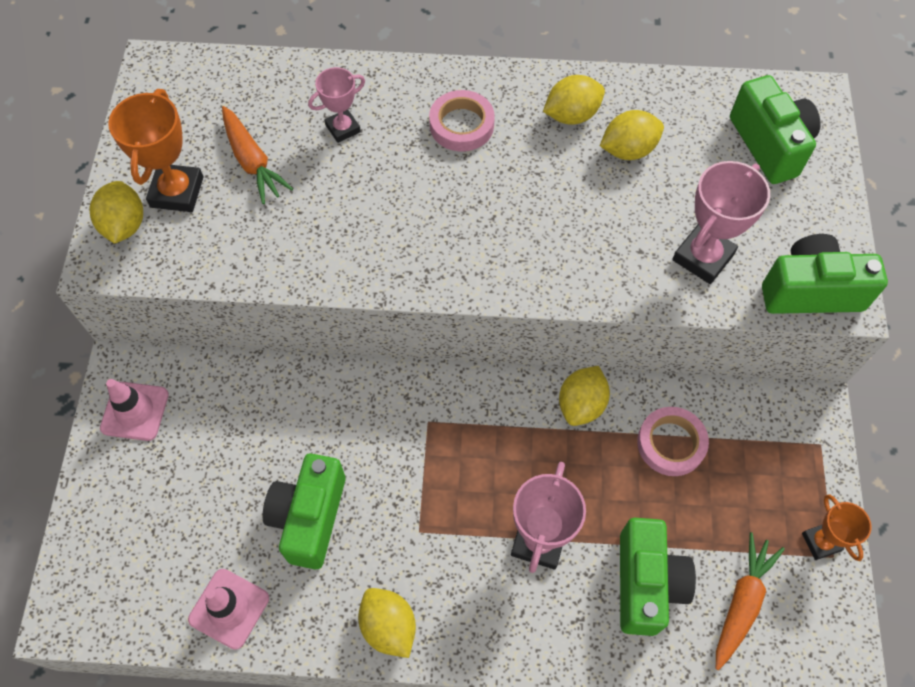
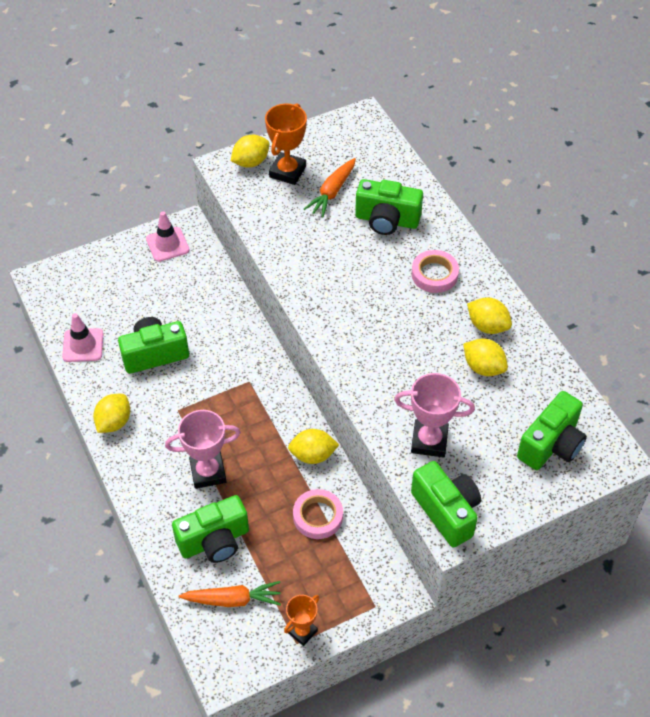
camera: 60 degrees right, 10 degrees down
orange trophy [108,89,203,212] -> orange trophy turned 45 degrees counterclockwise [265,103,307,185]
pink trophy [308,67,365,143] -> green camera [355,179,423,235]

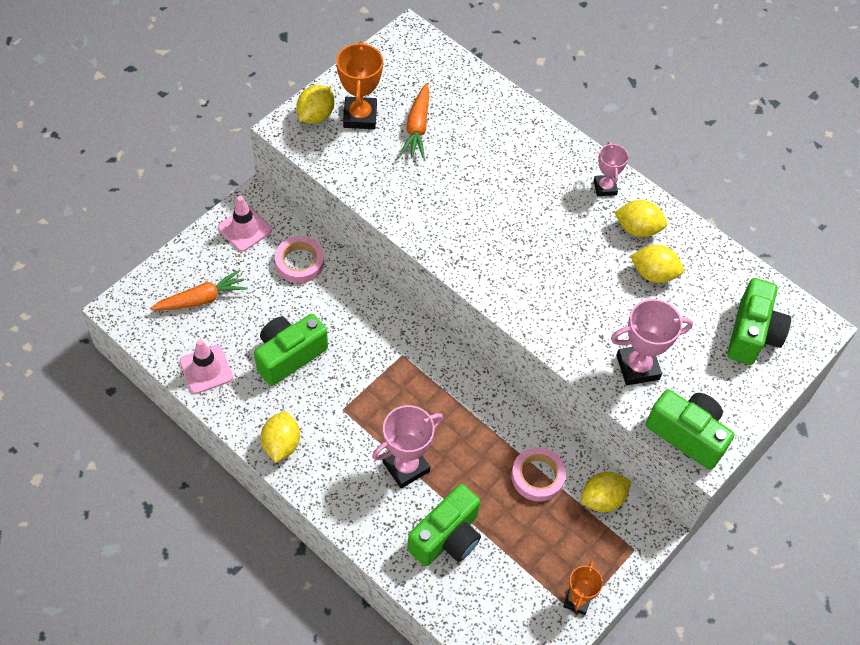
camera: 25 degrees left, 5 degrees up
orange carrot [179,581,281,607] -> orange carrot moved to [150,270,248,311]
yellow lemon [288,429,339,464] -> yellow lemon moved to [581,472,631,512]
green camera [355,179,423,235] -> none
pink tape [412,250,459,293] -> pink tape moved to [275,236,324,283]
none -> pink trophy [594,142,629,196]

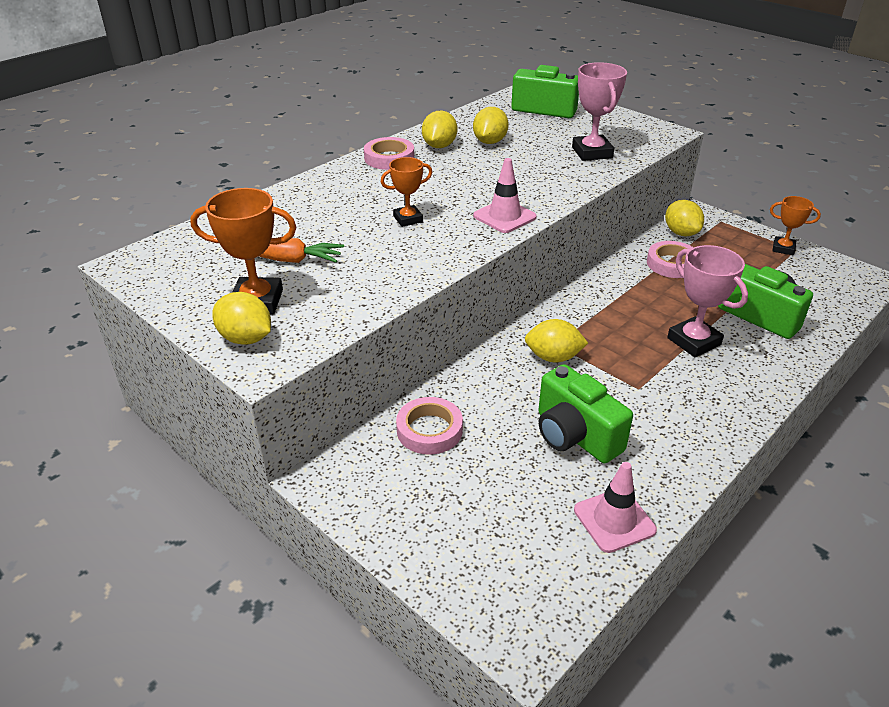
camera: 85 degrees left, 20 degrees down
orange carrot [150,270,248,311] -> none
pink traffic cone [218,196,272,251] -> pink traffic cone moved to [473,158,537,233]
yellow lemon [261,411,300,463] -> yellow lemon moved to [525,319,588,362]
pink trophy [594,142,629,196] -> pink tape [364,137,414,170]
green camera [646,389,734,470] -> none
none -> orange trophy [381,157,433,227]

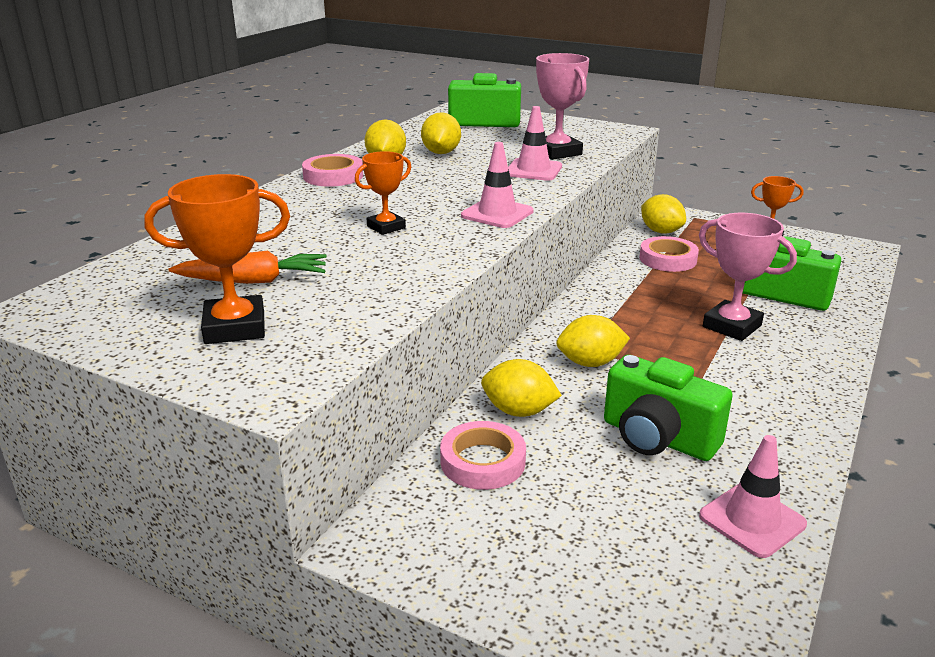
camera: 15 degrees left, 10 degrees down
yellow lemon [212,292,271,345] -> yellow lemon moved to [481,359,562,417]
none -> pink traffic cone [508,106,562,181]

